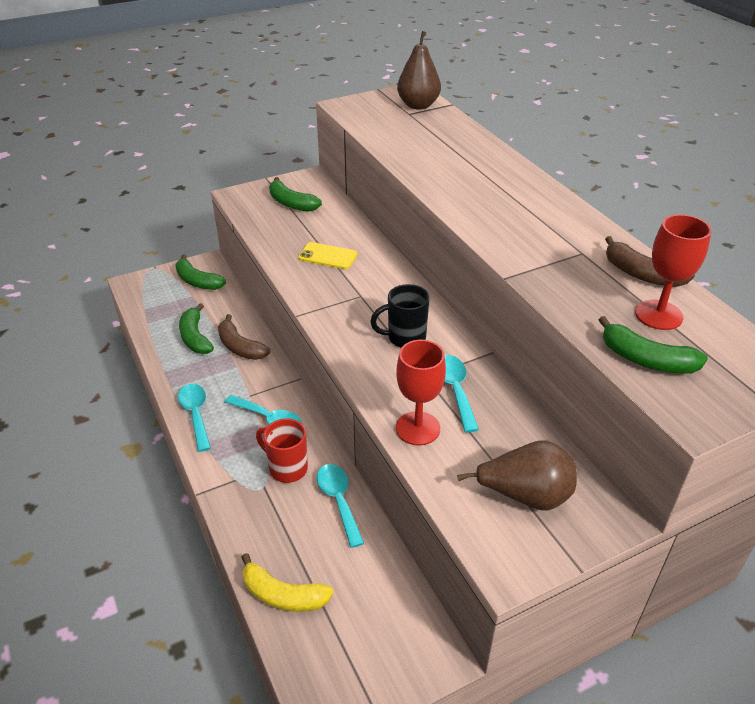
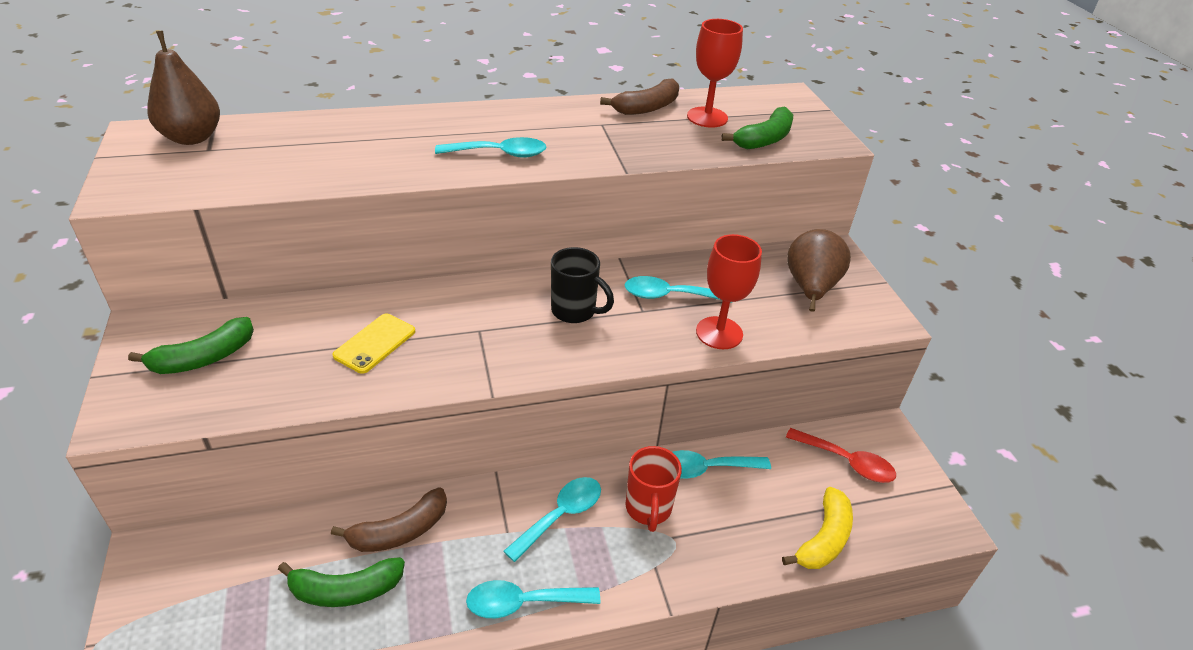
camera: 80 degrees left, 0 degrees up
green banana [175,254,226,290] -> none
red mug [256,418,308,483] -> red mug turned 45 degrees counterclockwise [625,446,682,532]
black mug [370,284,430,348] -> black mug turned 60 degrees counterclockwise [551,247,614,323]
none -> turquoise spoon [435,137,546,158]
none -> red spoon [786,428,896,483]

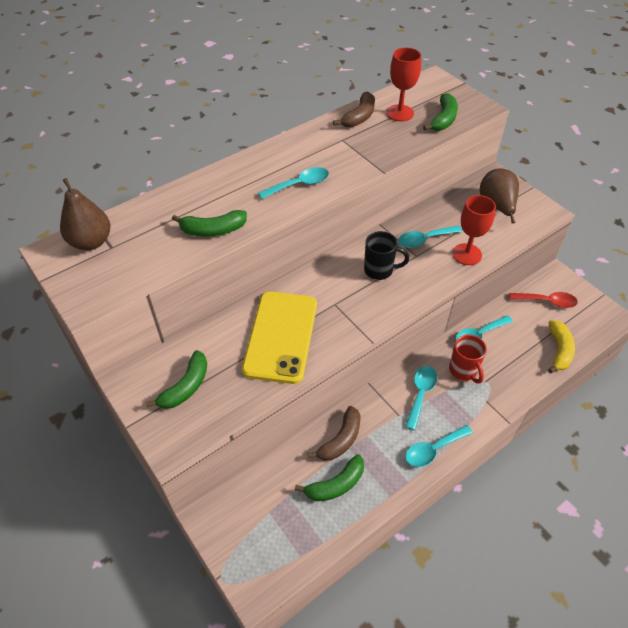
camera: 20 degrees left, 10 degrees up
yellow phone [332,314,415,374] -> yellow phone [242,291,317,384], size x2.06
none -> green banana [172,210,247,237]

